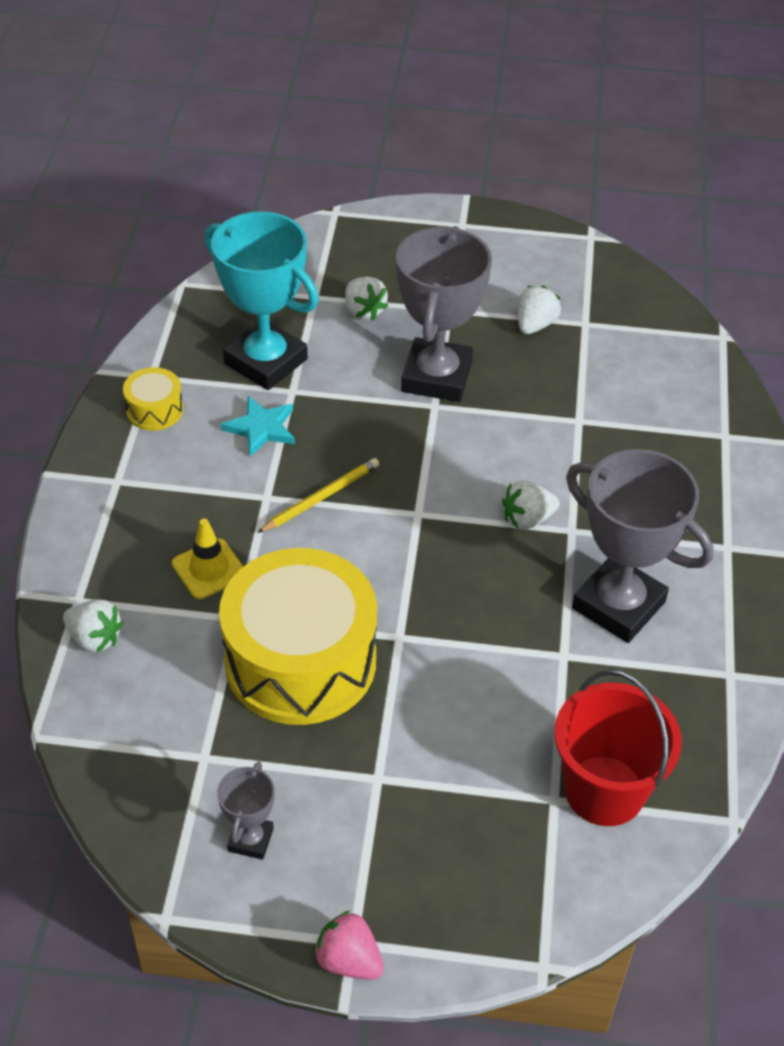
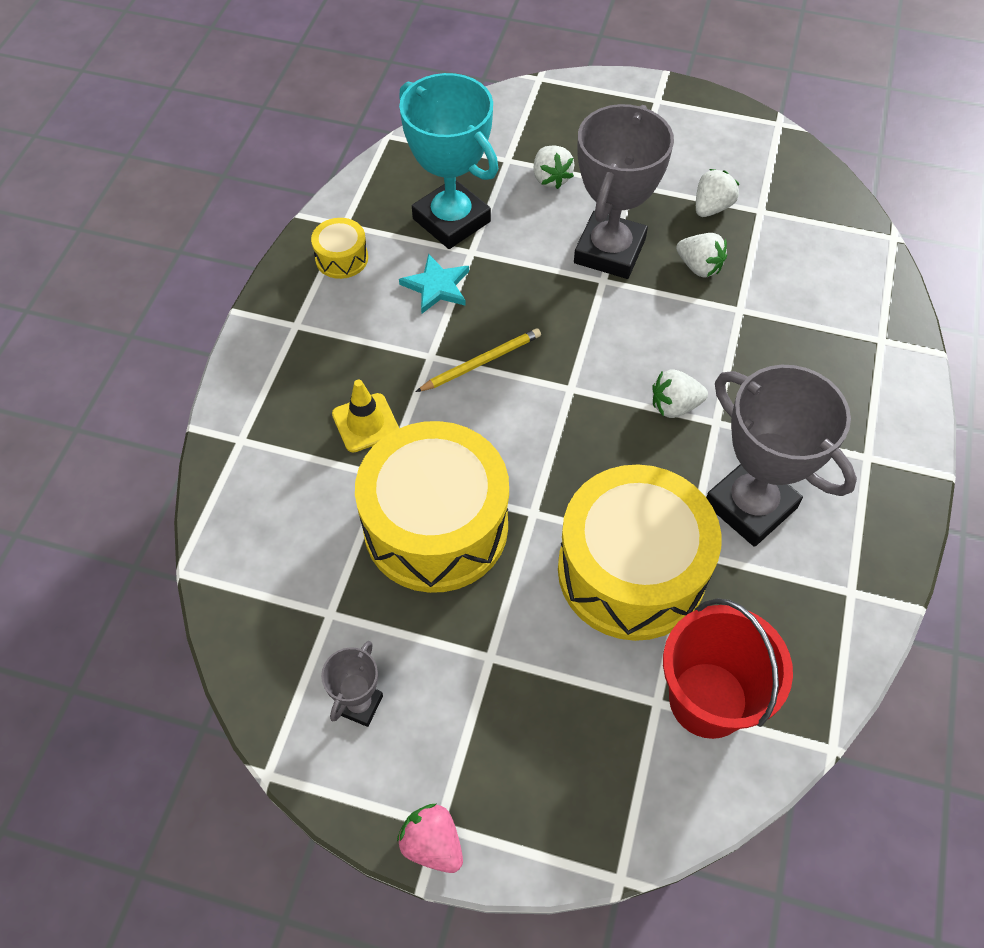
camera: 10 degrees right, 10 degrees up
white strawberry [63,600,123,652] -> white strawberry moved to [676,233,727,277]
none -> yellow drum [558,464,721,641]

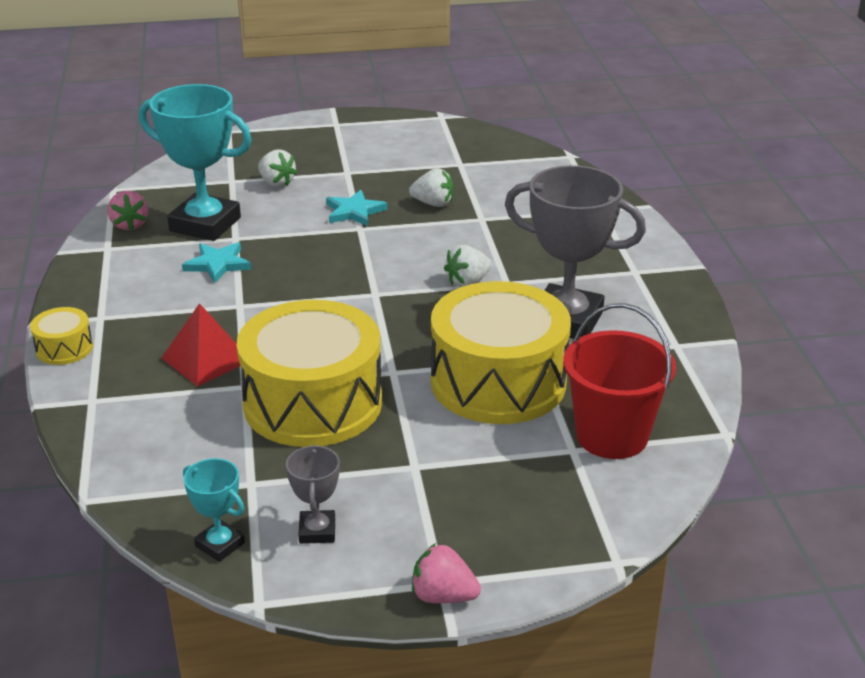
camera: 25 degrees left, 25 degrees down
yellow drum [311,218,368,279] -> yellow drum moved to [30,307,93,365]
yellow traffic cone [332,380,399,453] -> red pyramid [162,303,241,387]
yellow pencil [416,328,541,392] -> none
grey trophy [574,104,674,279] -> turquoise star [326,190,388,226]
white strawberry [696,169,740,217] -> none
none -> pink strawberry [108,191,148,231]
none -> turquoise trophy [183,458,245,562]

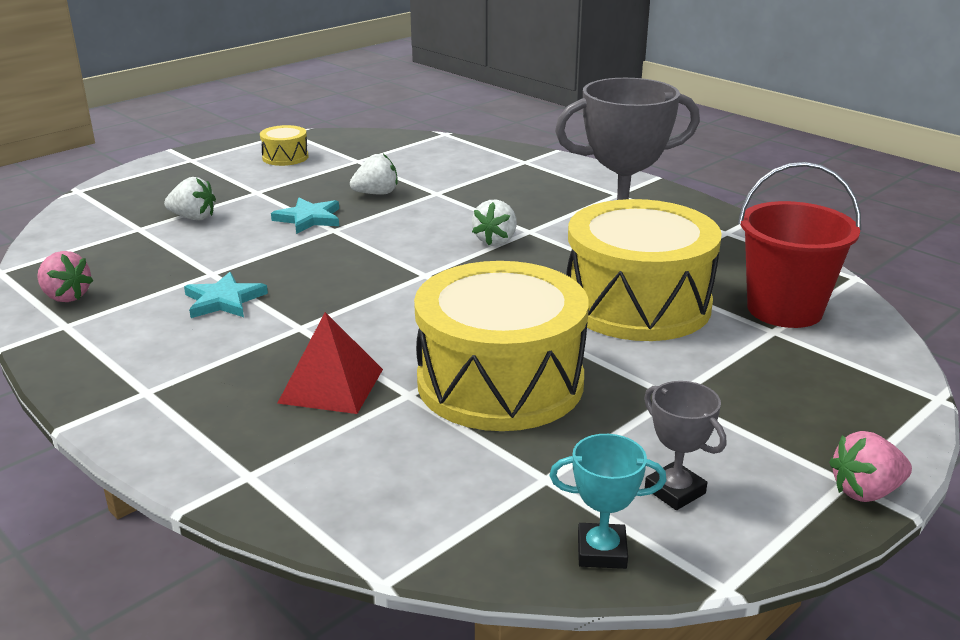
camera: 35 degrees left, 5 degrees down
yellow drum [30,307,93,365] -> yellow drum moved to [260,125,309,166]
turquoise trophy [139,84,252,241] -> none

